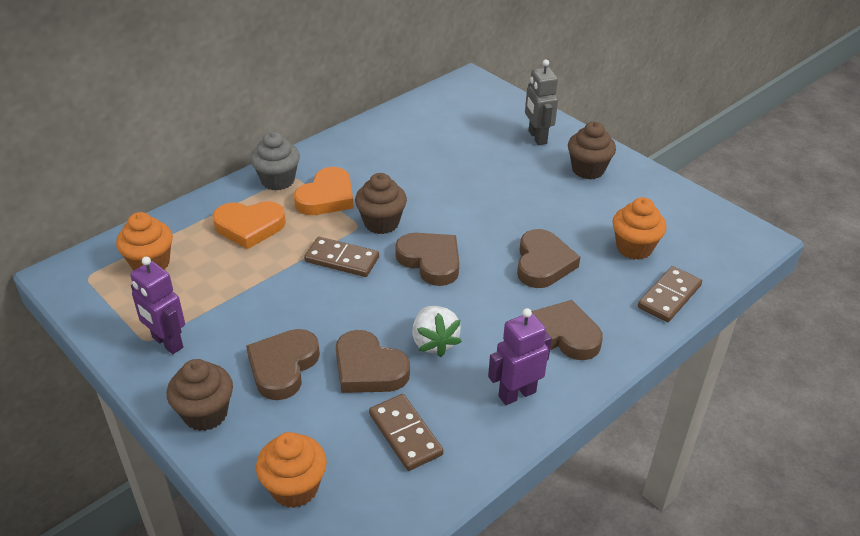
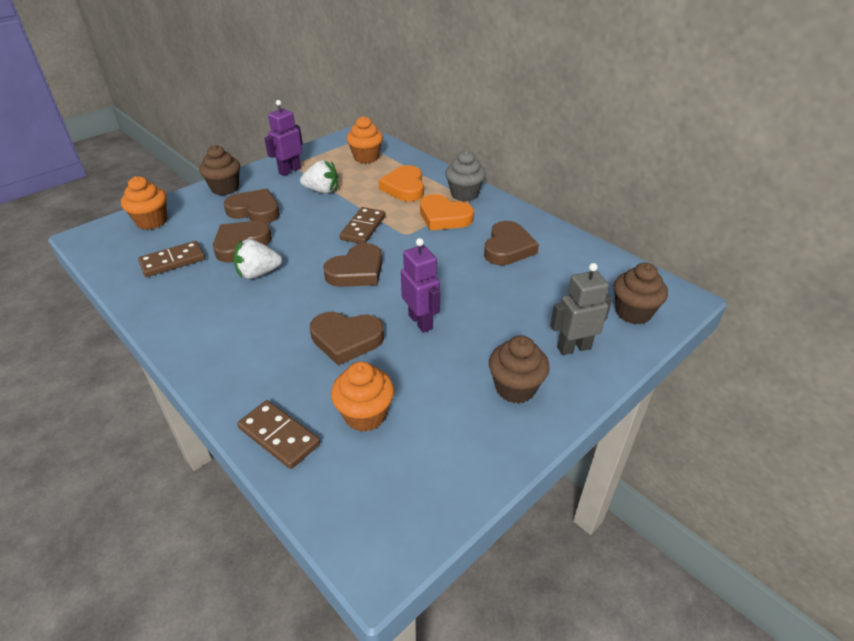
camera: 90 degrees right, 0 degrees up
brown cupcake [355,173,407,234] -> brown cupcake moved to [614,263,668,324]
purple robot [488,308,552,405] -> purple robot moved to [401,238,440,333]
brown heart [532,300,603,360] -> brown heart moved to [484,221,539,265]
none -> white strawberry [300,160,338,194]

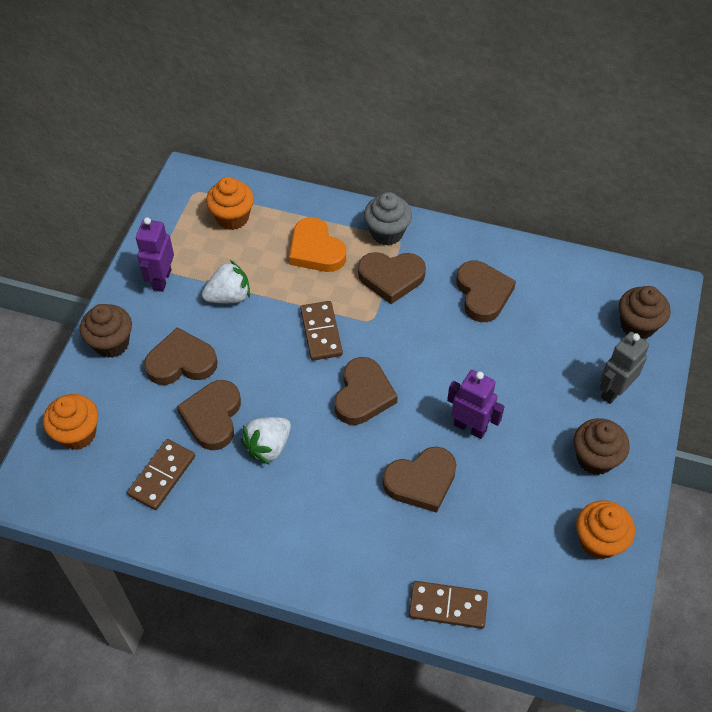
camera: 30 degrees left, 15 degrees up
orange cupcake [331,361,394,432] -> orange cupcake moved to [576,500,635,559]
orange heart [420,194,474,230] -> brown heart [358,252,426,304]

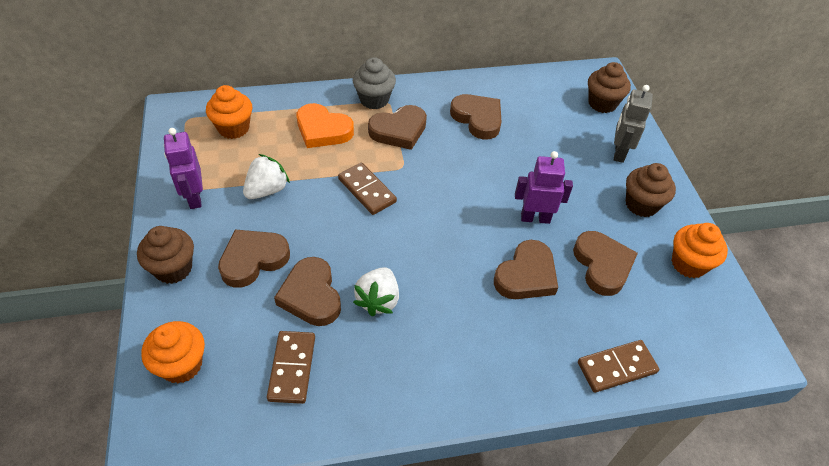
camera: 30 degrees left, 5 degrees down
brown heart [335,357,398,425] -> brown heart moved to [573,231,638,296]

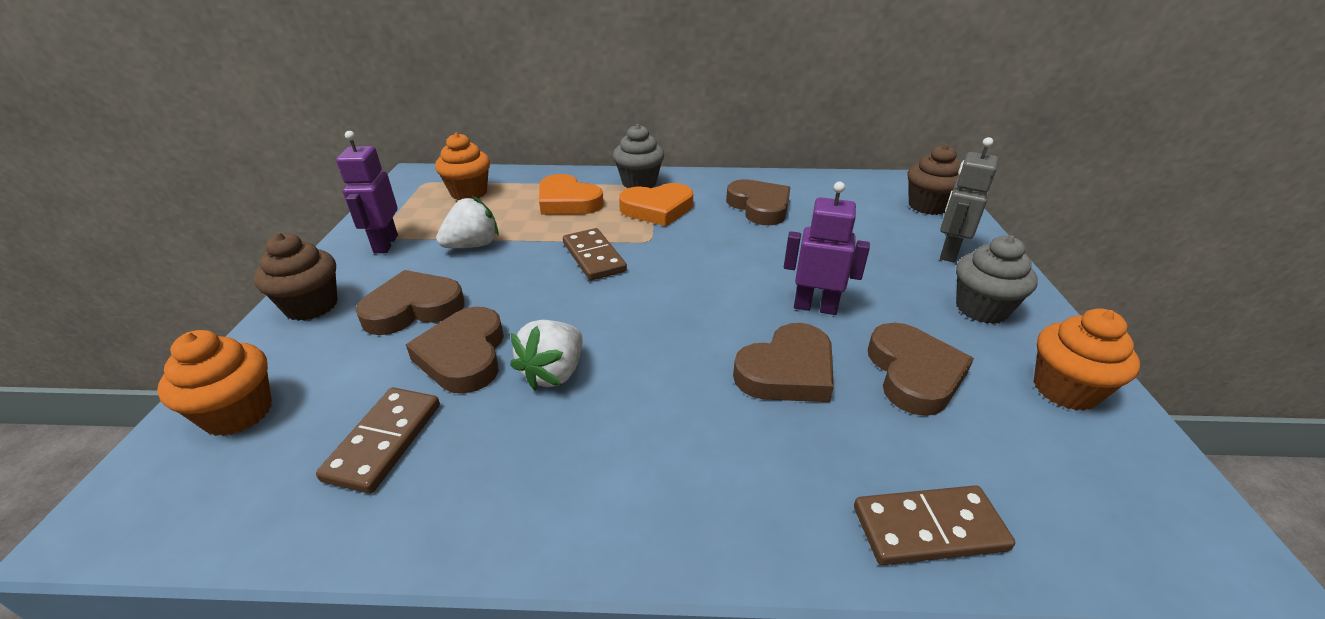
camera: 15 degrees right, 15 degrees down
brown heart [368,105,427,150] -> orange heart [619,183,693,226]
brown cupcake [626,163,676,217] -> grey cupcake [956,235,1038,324]

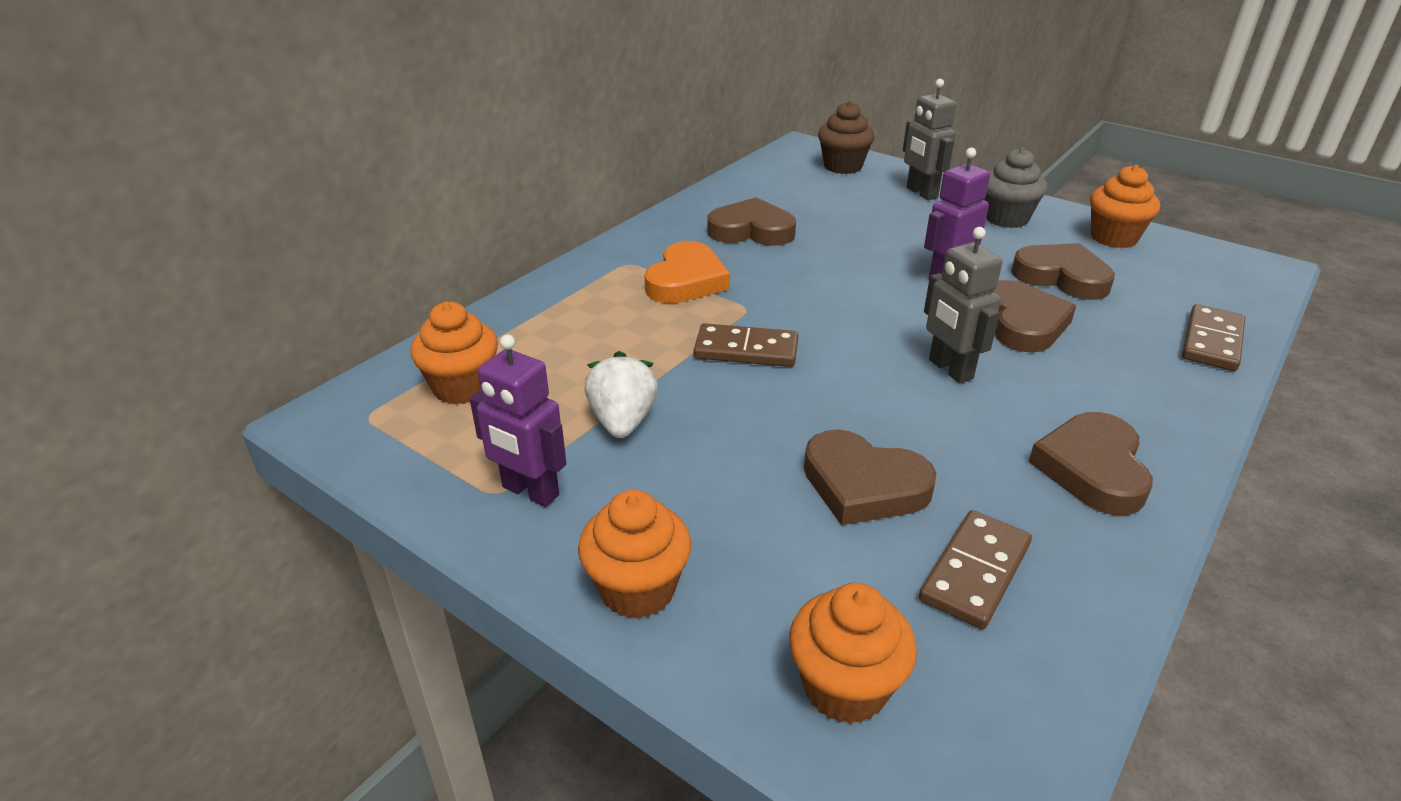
camera: 55 degrees left, 0 degrees up
brown cupcake [254,233,338,321] -> orange cupcake [578,490,691,619]
brown domino [316,387,440,494] -> brown domino turned 75 degrees clockwise [919,510,1032,629]
brown heart [355,270,465,335] -> brown heart moved to [1029,412,1153,515]
white strawberry [510,320,583,391] -> none
orange heart [539,174,604,215] -> none
grey cupcake [613,124,664,188] -> none
none -> grey robot [924,227,1003,384]

